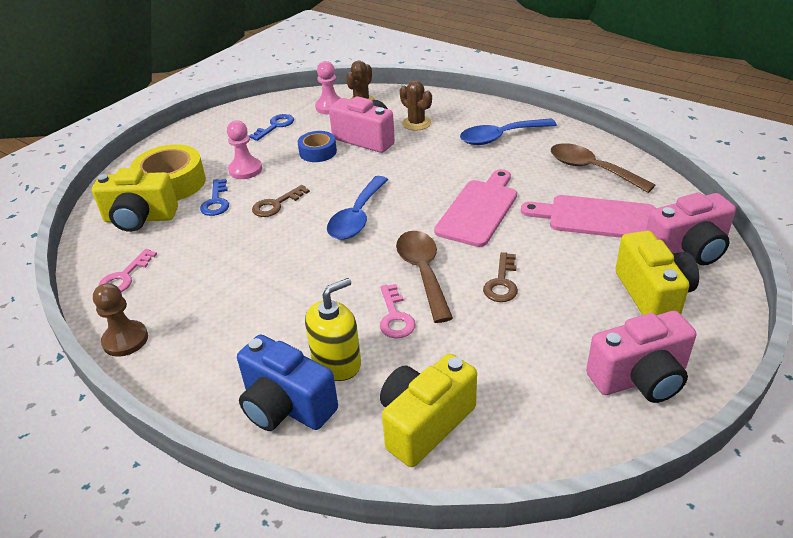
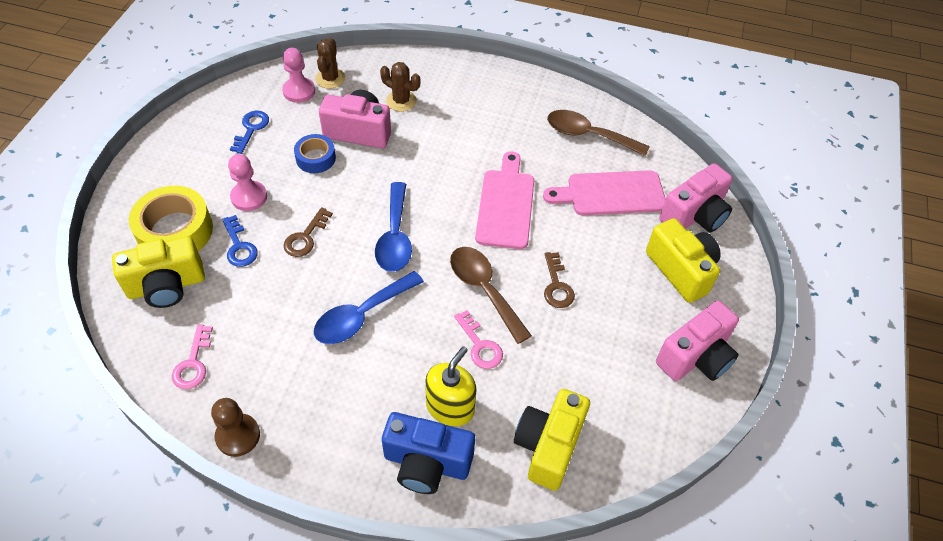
camera: 25 degrees left, 15 degrees up
blue spoon [460,118,557,145] -> blue spoon moved to [314,271,424,344]

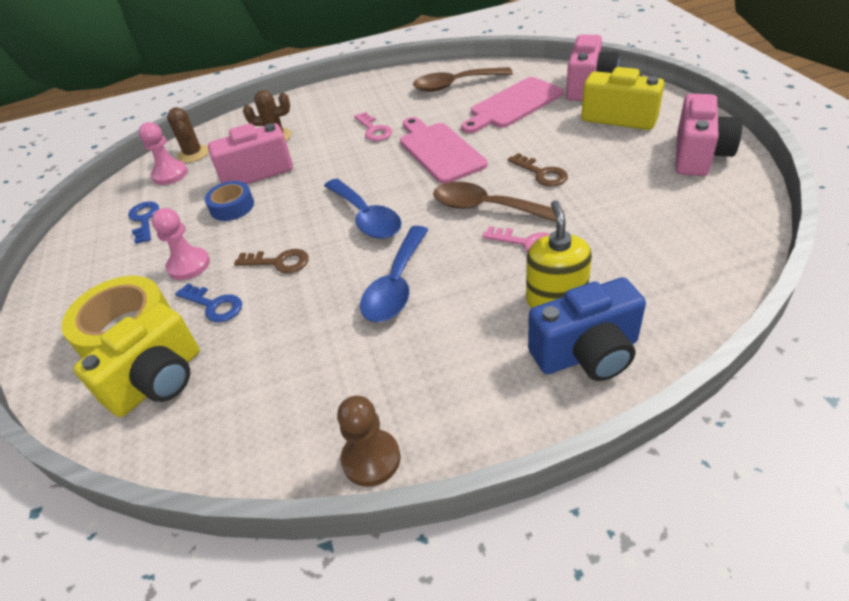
camera: 25 degrees left, 10 degrees down
pink key [172,324,213,389] -> pink key moved to [354,112,392,141]
brown key [283,207,333,257] -> brown key turned 75 degrees counterclockwise [234,249,309,273]
yellow camera [514,389,590,491] -> none

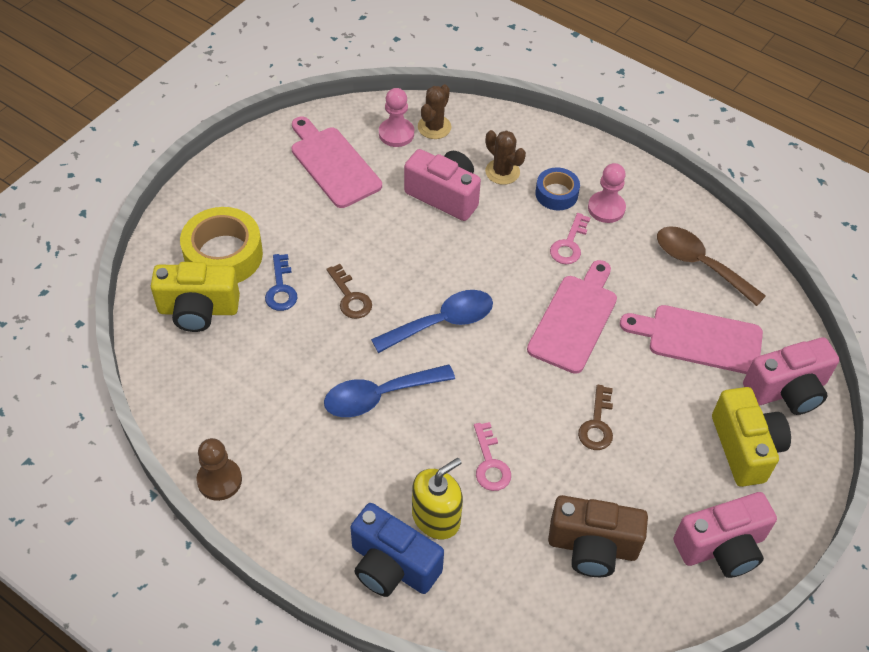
camera: 45 degrees right, 10 degrees up
blue key [128,201,159,244] -> pink cutting board [292,117,382,208]
pink pawn [151,208,210,280] -> pink pawn moved to [588,163,626,223]
blue tape [205,181,254,221] -> blue tape moved to [535,167,580,210]
blue spoon [324,178,401,239] -> blue spoon turned 135 degrees counterclockwise [371,290,493,353]
brown spoon [433,182,564,222] -> none
none -> brown camera [548,495,648,577]

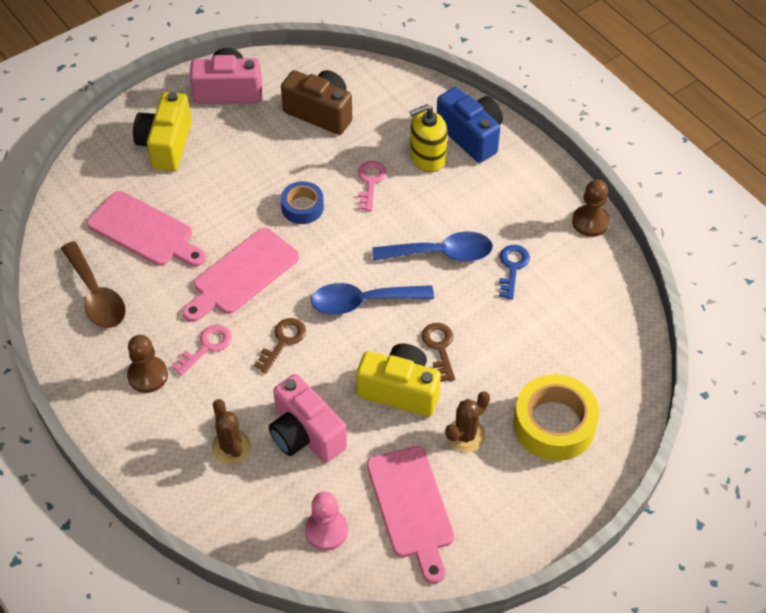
camera: 160 degrees left, 0 degrees up
yellow camera [151,262,240,332] -> yellow camera moved to [356,343,441,417]
blue key [265,254,298,311] -> blue key moved to [499,245,530,299]
brown cactus [418,84,451,139] -> brown cactus moved to [445,391,490,452]
blue tape [535,167,580,210] -> blue tape moved to [281,181,324,224]
brown key [578,385,613,450] -> brown key moved to [254,318,306,373]
pink pawn [588,163,626,223] -> brown pawn [127,335,168,393]
pink camera [743,337,839,415] -> none

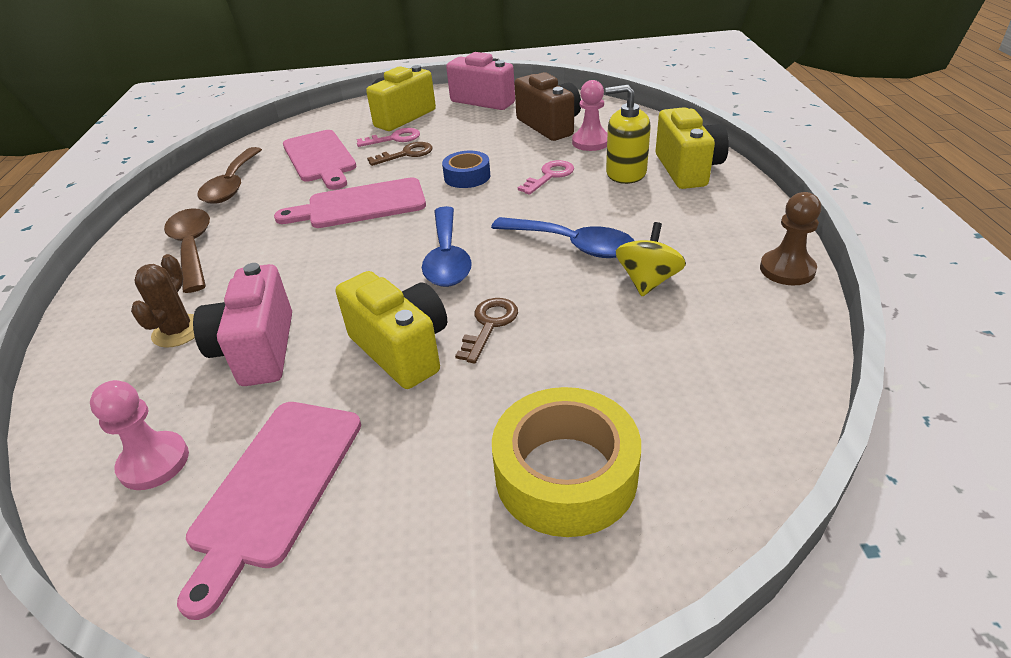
camera: 35 degrees right, 15 degrees down
brown pawn [127,335,168,393] -> brown spoon [164,208,210,293]
pink key [171,325,232,376] -> pink key moved to [357,128,420,147]
brown key [254,318,306,373] -> brown key moved to [367,142,433,166]
blue spoon [311,283,434,315] -> blue spoon turned 120 degrees counterclockwise [422,206,472,287]
blue camera [437,87,503,163] -> yellow camera [656,107,729,189]
brown cactus [445,391,490,452] -> none
blue key [499,245,530,299] -> yellow spinning top [616,222,686,296]
none -> pink pawn [572,80,607,151]

